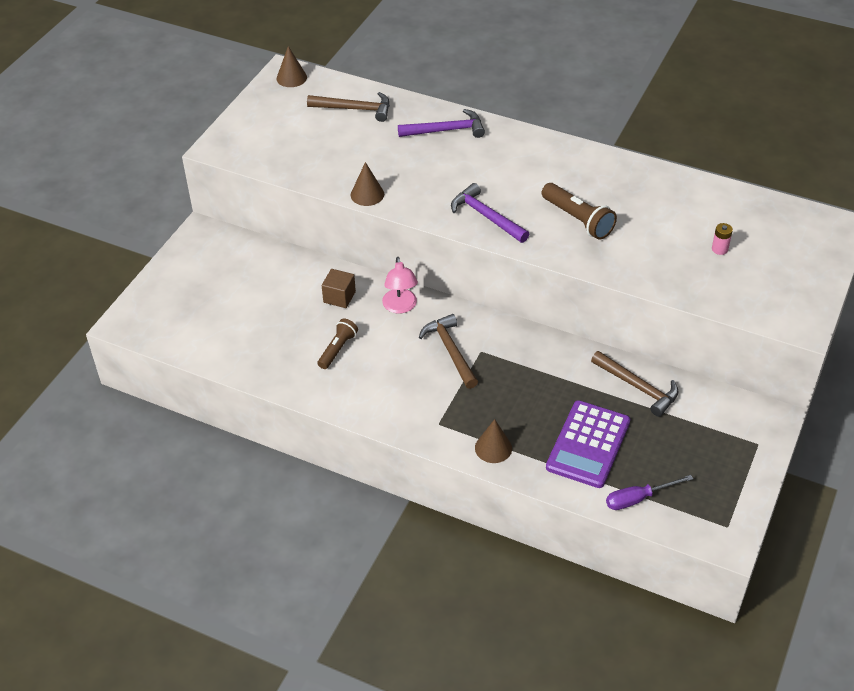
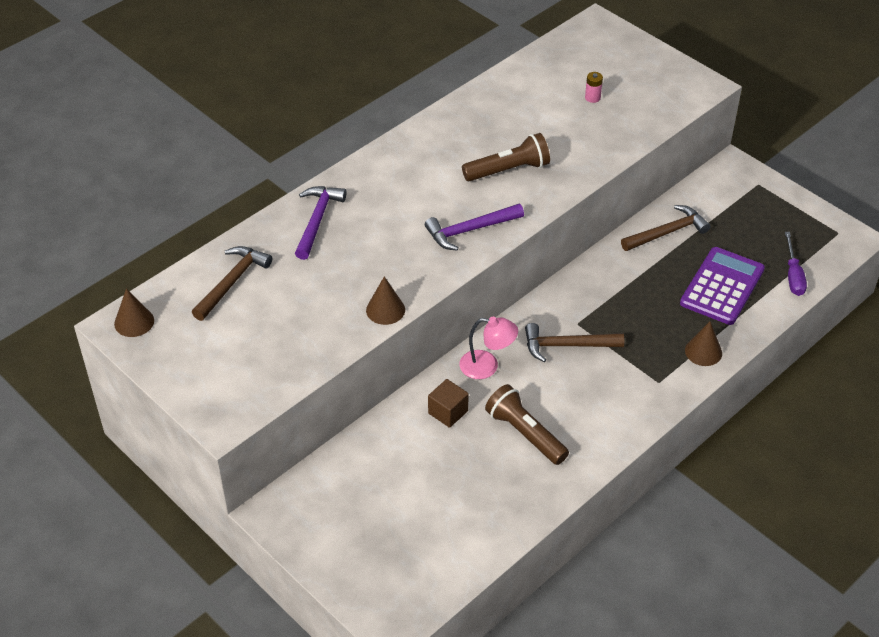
camera: 70 degrees left, 0 degrees up
brown flashlight [317,319,358,369] -> brown flashlight [485,384,569,465], size x1.50
purple calculator [546,400,630,488] -> purple calculator turned 105 degrees counterclockwise [680,247,765,325]

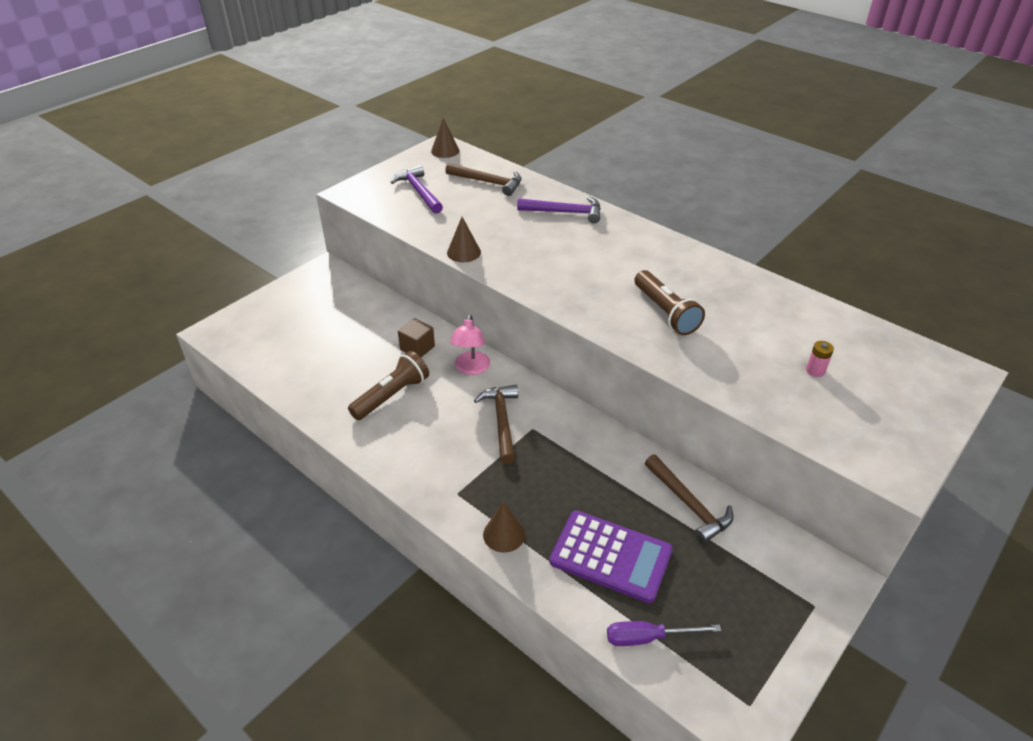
camera: 85 degrees right, 5 degrees down
purple hammer [425,204,524,251] -> purple hammer moved to [390,165,443,214]

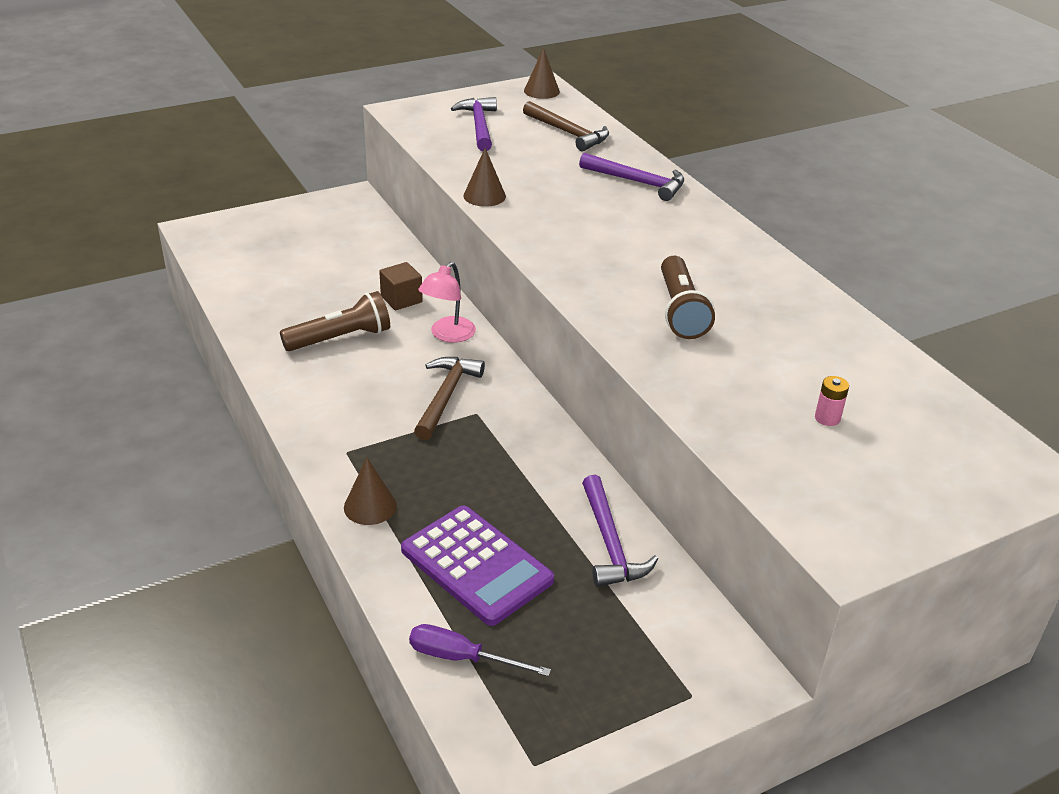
camera: 20 degrees right, 5 degrees down
brown hammer [645,454,734,544] -> purple hammer [582,475,658,587]

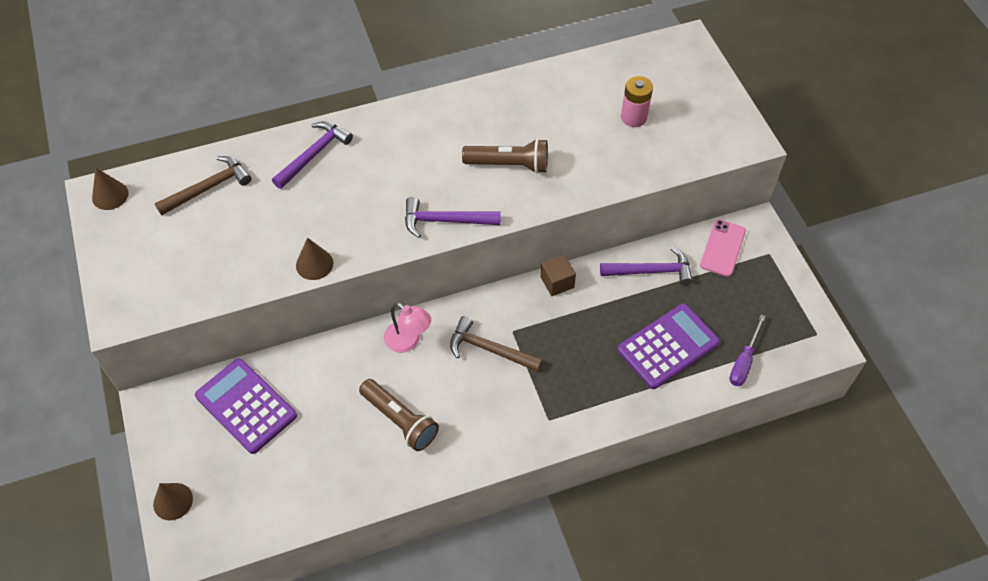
camera: 80 degrees left, 20 degrees up
brown flashlight [280,291,390,351] -> brown flashlight turned 150 degrees clockwise [359,379,439,451]
brown cone [344,457,397,525] -> brown cone moved to [153,483,193,520]
brown cube [379,262,423,310] -> brown cube moved to [541,255,576,296]
purple hammer [451,97,497,151] -> purple hammer moved to [405,197,501,238]
pink battery [815,376,849,426] -> pink battery [621,76,653,127], size x1.68
none -> purple calculator [195,358,297,454]
none -> pink phone [700,219,746,277]

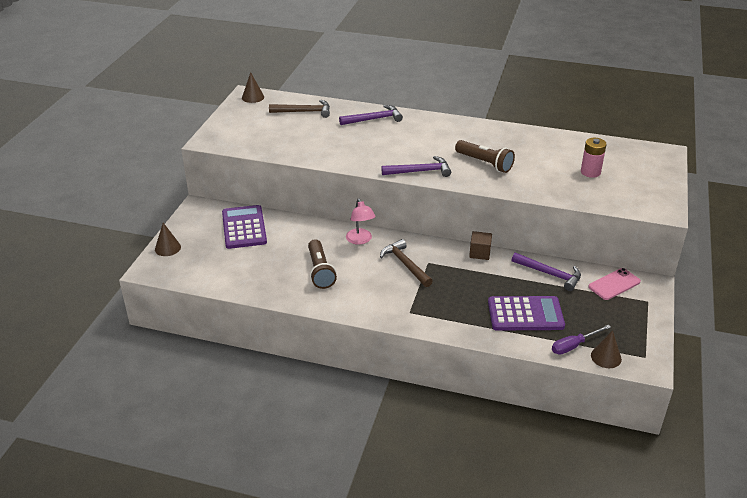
camera: 35 degrees right, 20 degrees down
brown cone [296,238,333,280] -> brown cone moved to [591,330,622,368]
purple hammer [405,197,501,238] -> purple hammer turned 135 degrees clockwise [381,156,451,177]

